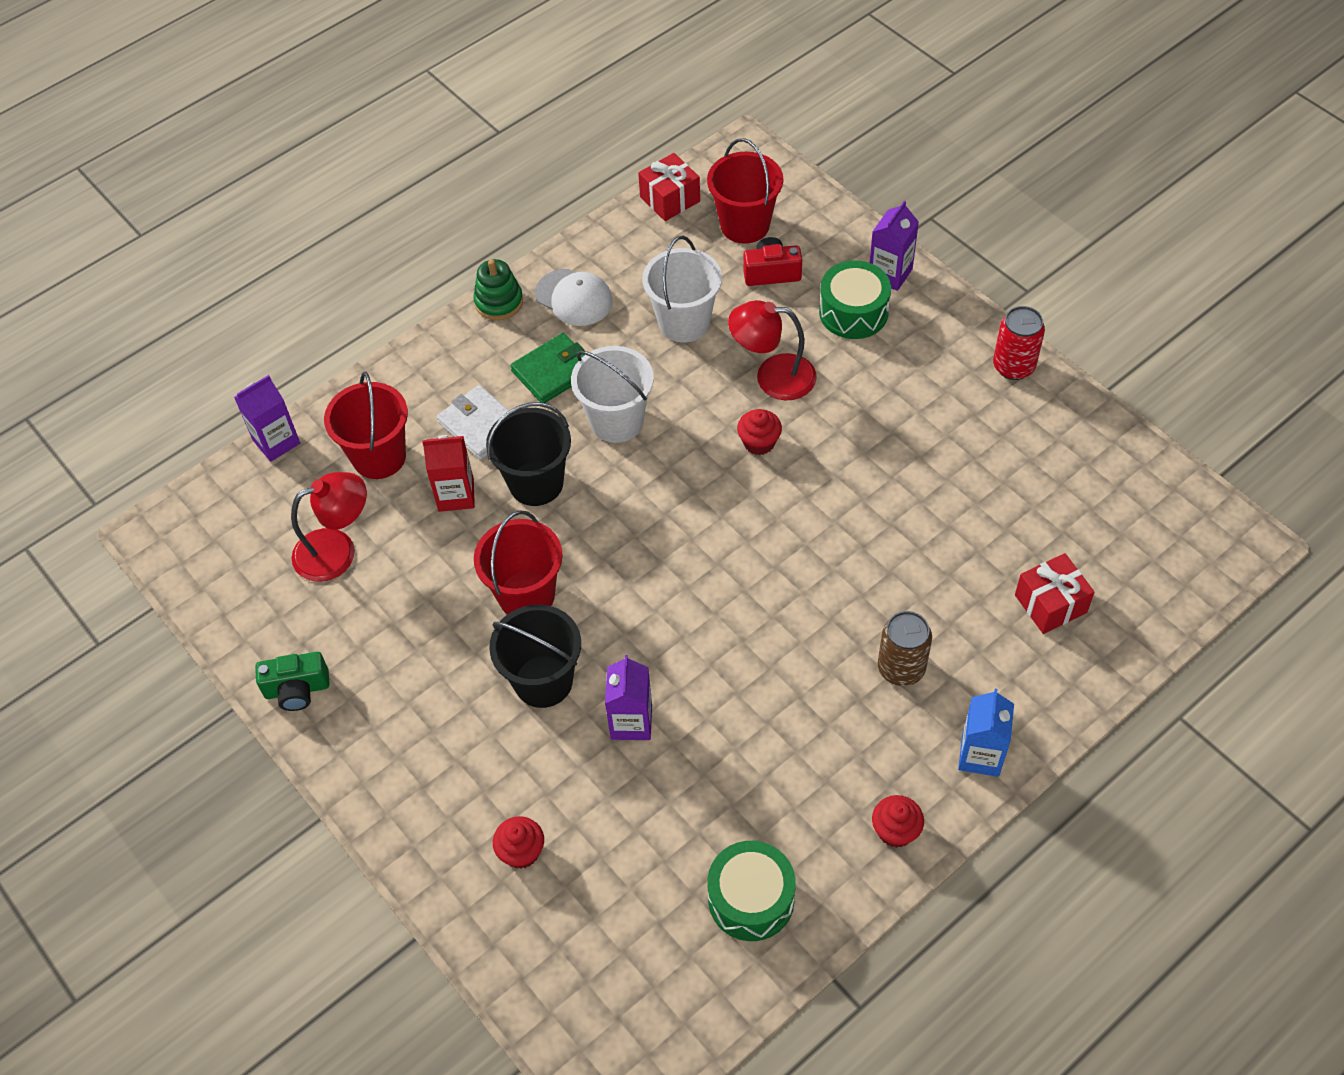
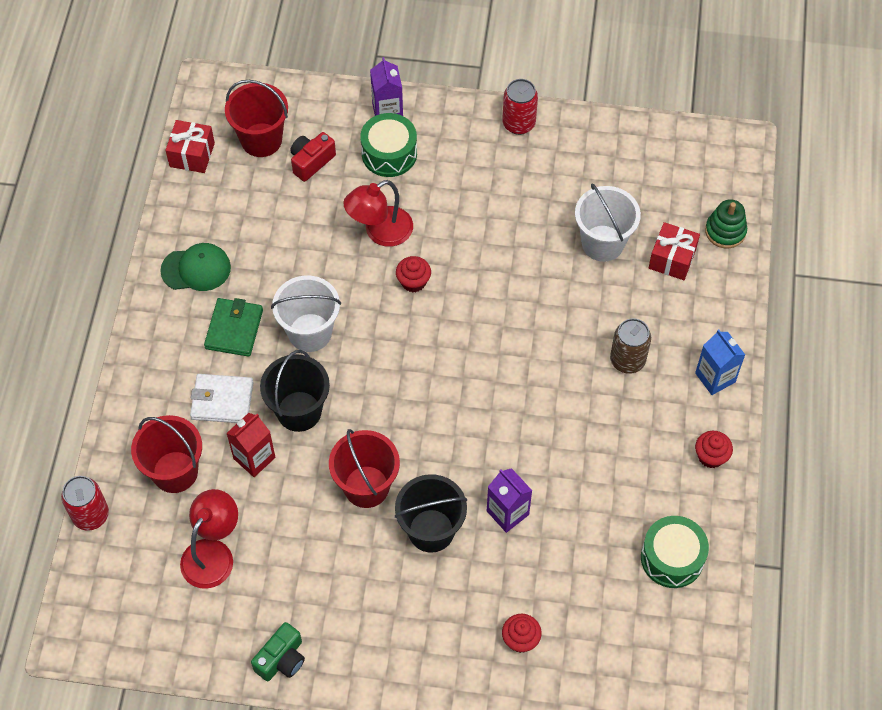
camera: 45 degrees left, 5 degrees up
purple carton [234,375,300,462] -> red can [61,476,109,531]
green stacking toy [473,259,523,320] -> green stacking toy moved to [705,199,747,248]
white cap [535,269,613,326] -> green cap [160,243,231,291]
white bucket [642,236,722,342] -> white bucket moved to [575,183,641,262]

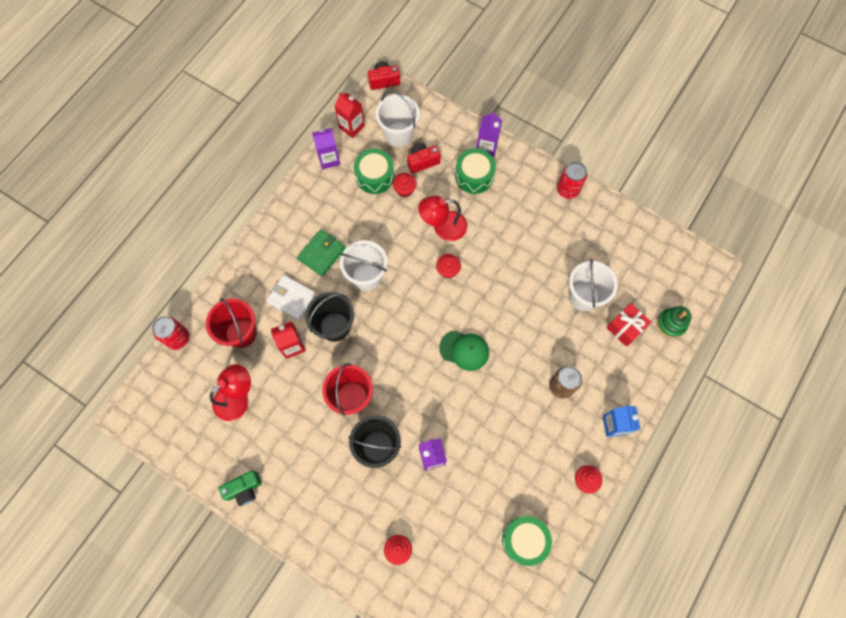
camera: 25 degrees right, 10 degrees up
green cap [160,243,231,291] -> green cap moved to [439,331,489,371]
red gift [165,120,215,173] -> red carton [334,92,365,138]
red bucket [225,80,288,157] -> white bucket [376,91,420,147]
none -> purple carton [312,128,340,169]
none -> green drum [354,149,394,194]
none -> red camera [368,61,400,90]
none -> red cupcake [393,173,417,197]

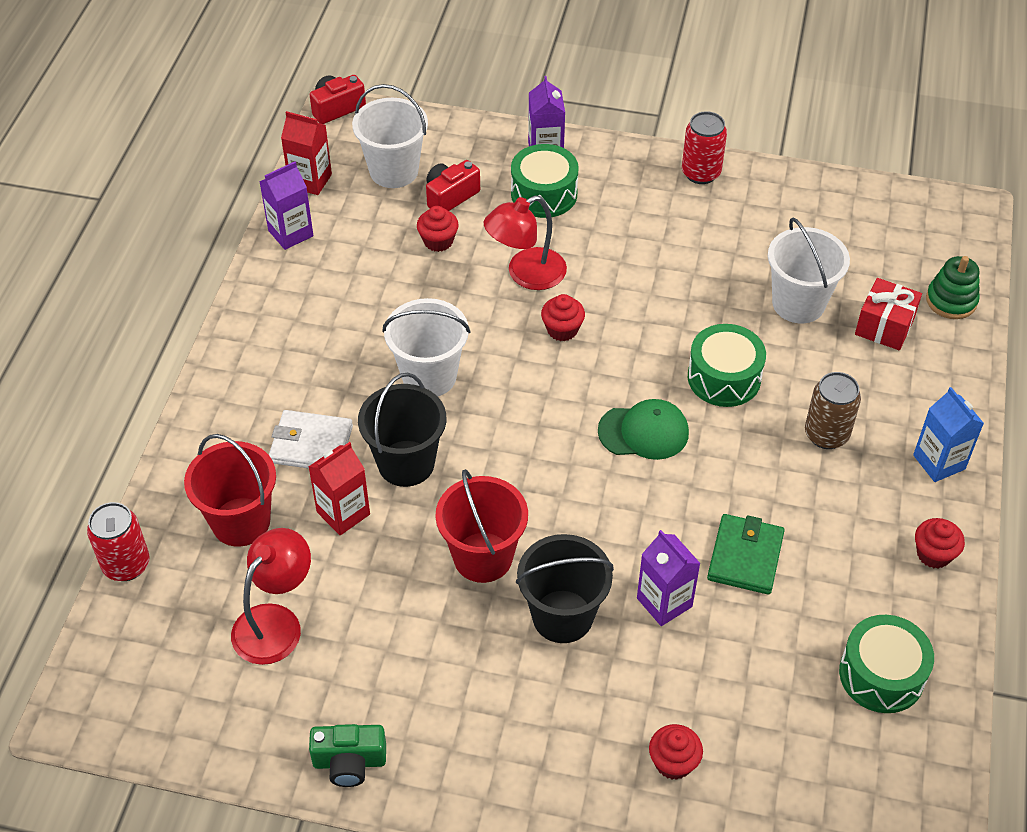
camera: 20 degrees left, 20 degrees down
green camera [219,470,262,506] -> green camera turned 45 degrees clockwise [309,724,386,787]
green wallet [297,230,345,276] -> green wallet moved to [707,514,785,595]
green drum [354,149,394,194] -> green drum moved to [688,324,766,407]

